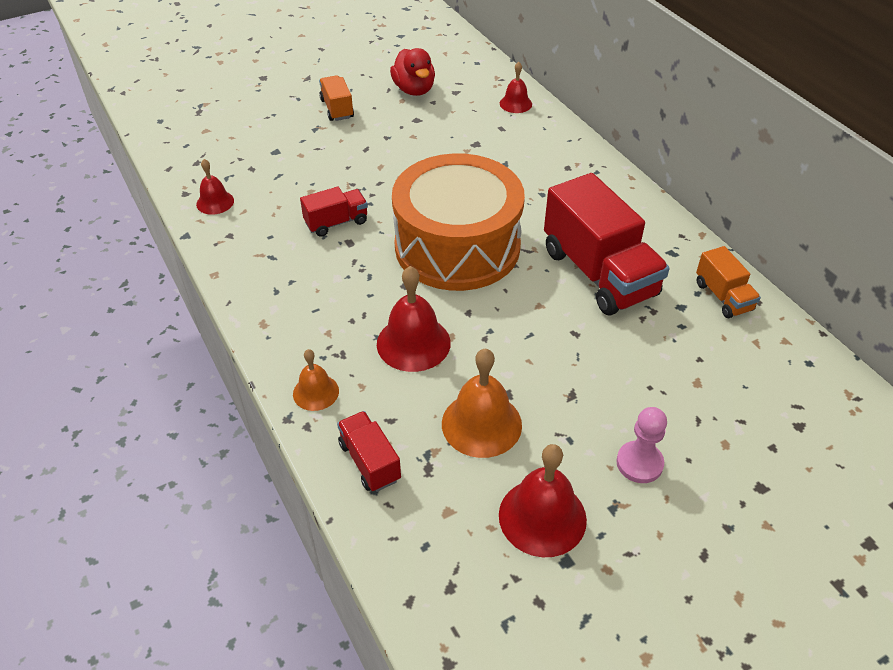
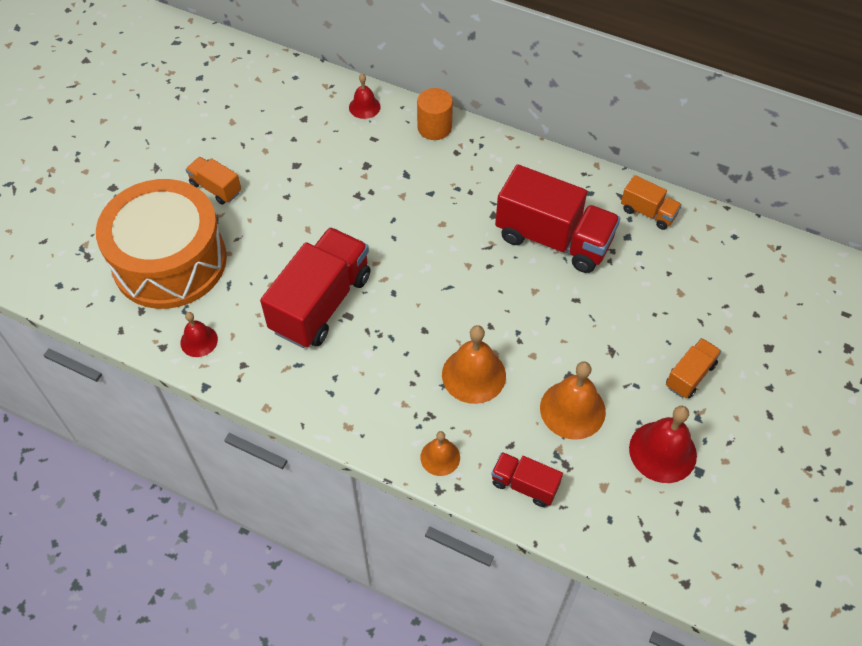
camera: 35 degrees left, 10 degrees up
red truck [300,187,368,237] -> red truck [260,227,371,348], size x2.02
red bell [377,266,451,372] -> orange bell [442,325,506,404]
red duck [390,48,435,96] -> none
orange drum [392,153,525,291] -> orange drum moved to [96,179,227,309]
pink pawn [616,407,667,483] -> orange truck [666,338,722,398]
none -> orange cylinder [417,88,453,140]

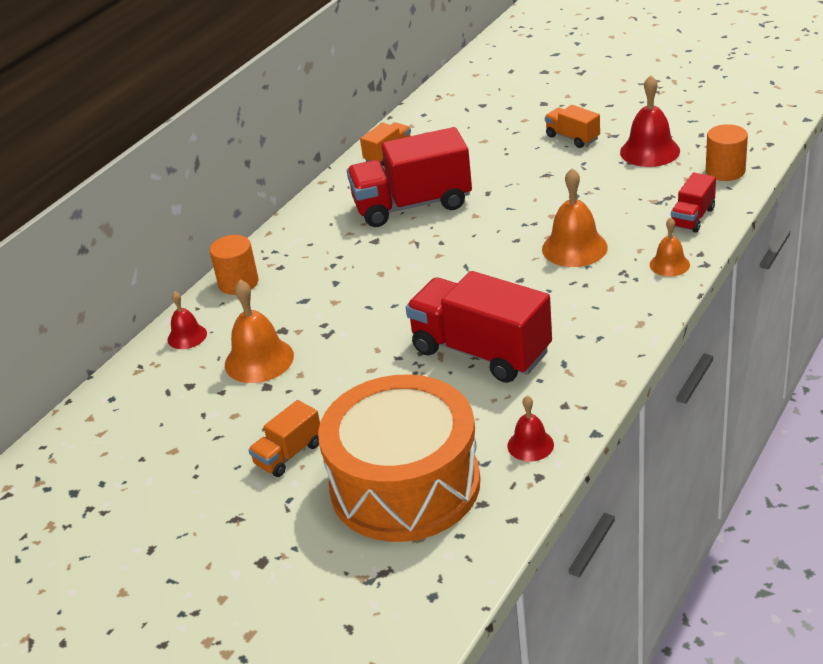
camera: 80 degrees left, 20 degrees down
red truck [495,164,620,273] -> red truck turned 135 degrees counterclockwise [347,127,472,227]
orange bell [540,361,606,440] -> orange bell moved to [225,280,294,383]
none -> orange cylinder [706,124,748,181]

